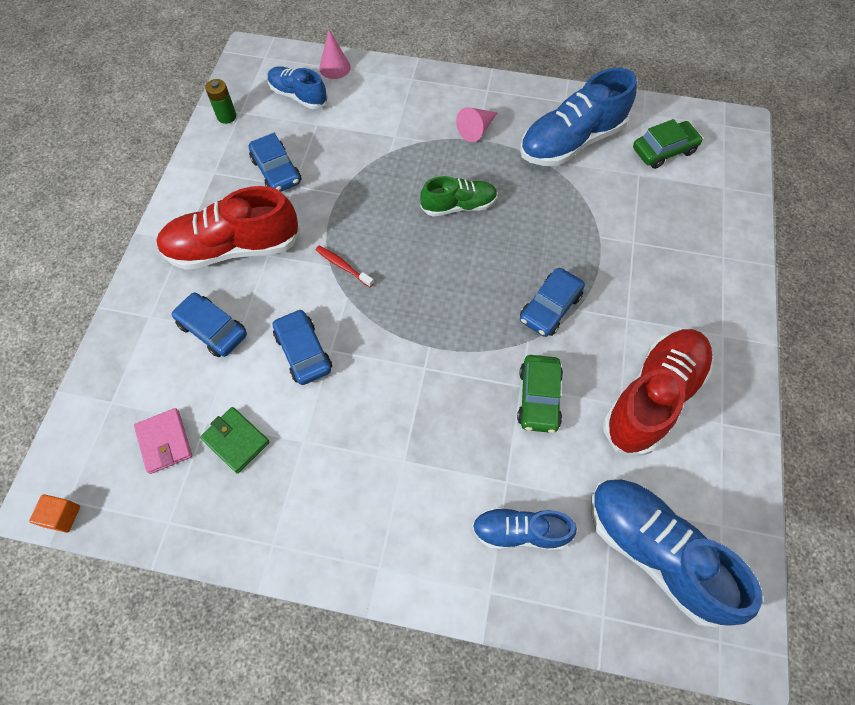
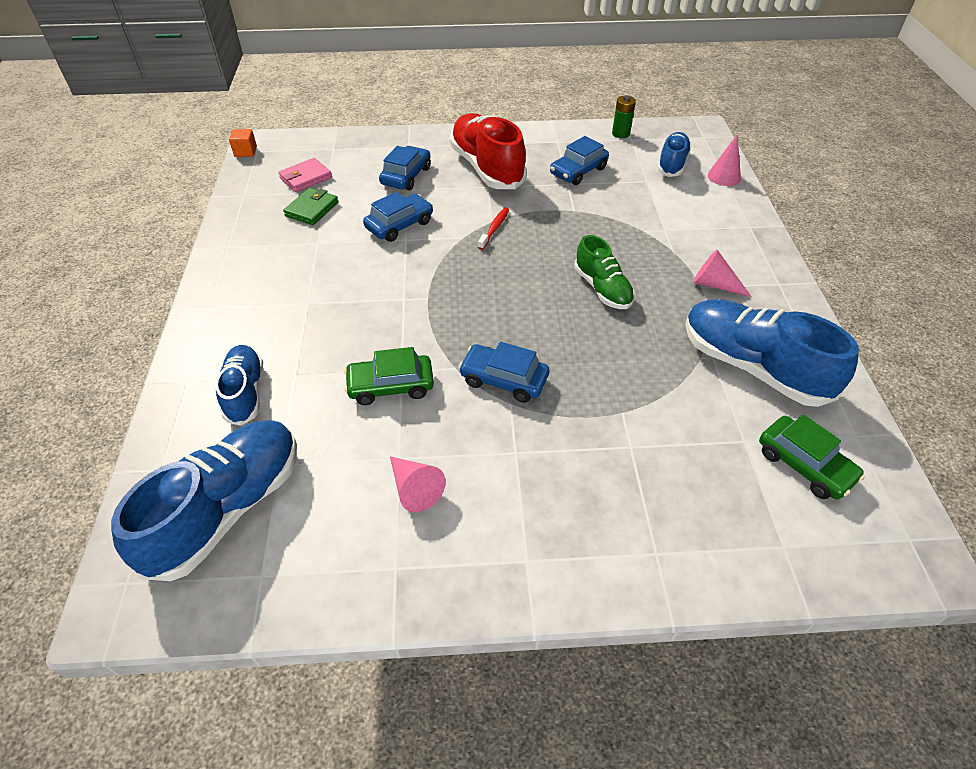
camera: 75 degrees right, 15 degrees down
red shoe [603,329,713,456] -> pink cone [390,456,446,512]

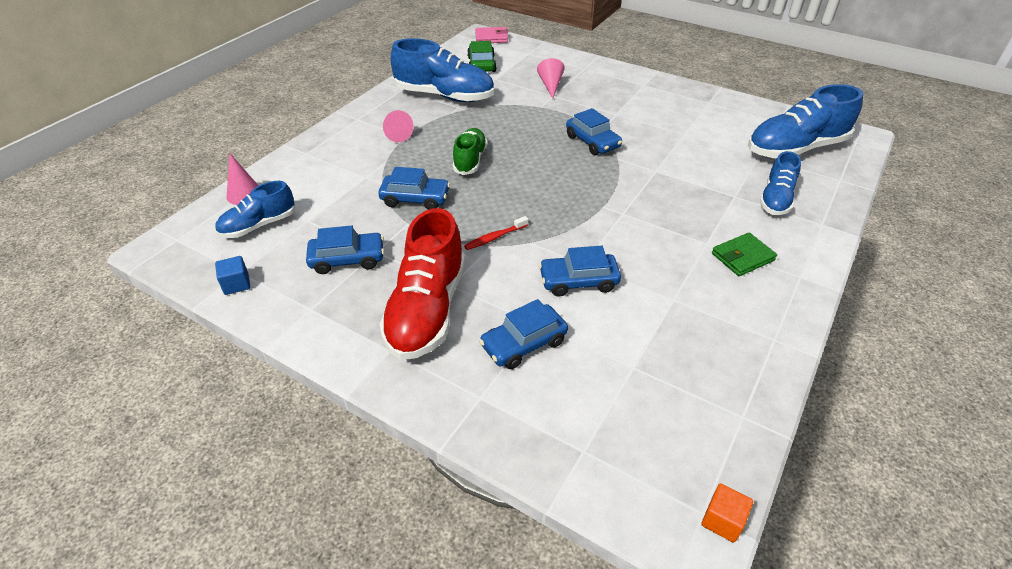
camera: 145 degrees left, 5 degrees down
pink wallet [278,158,332,192] -> pink wallet moved to [475,27,508,43]
green wallet [283,188,339,225] -> green wallet moved to [712,233,777,276]
green car [344,347,434,405] -> none
pink cone [390,456,446,512] -> pink cone moved to [537,58,565,98]
green battery [612,95,636,138] -> blue cube [215,256,250,295]
blue shoe [685,299,859,407] -> blue shoe turned 60 degrees counterclockwise [390,38,494,102]
none -> blue car [378,167,450,210]

